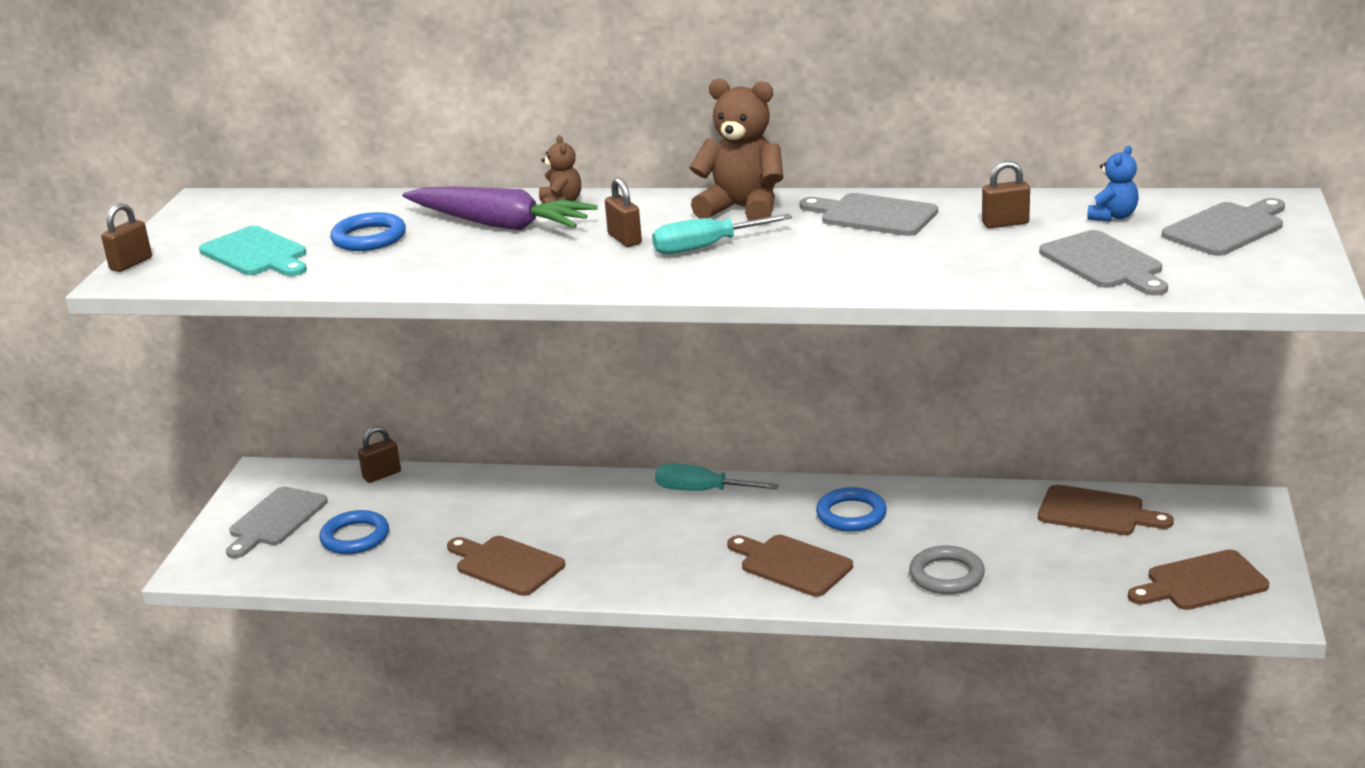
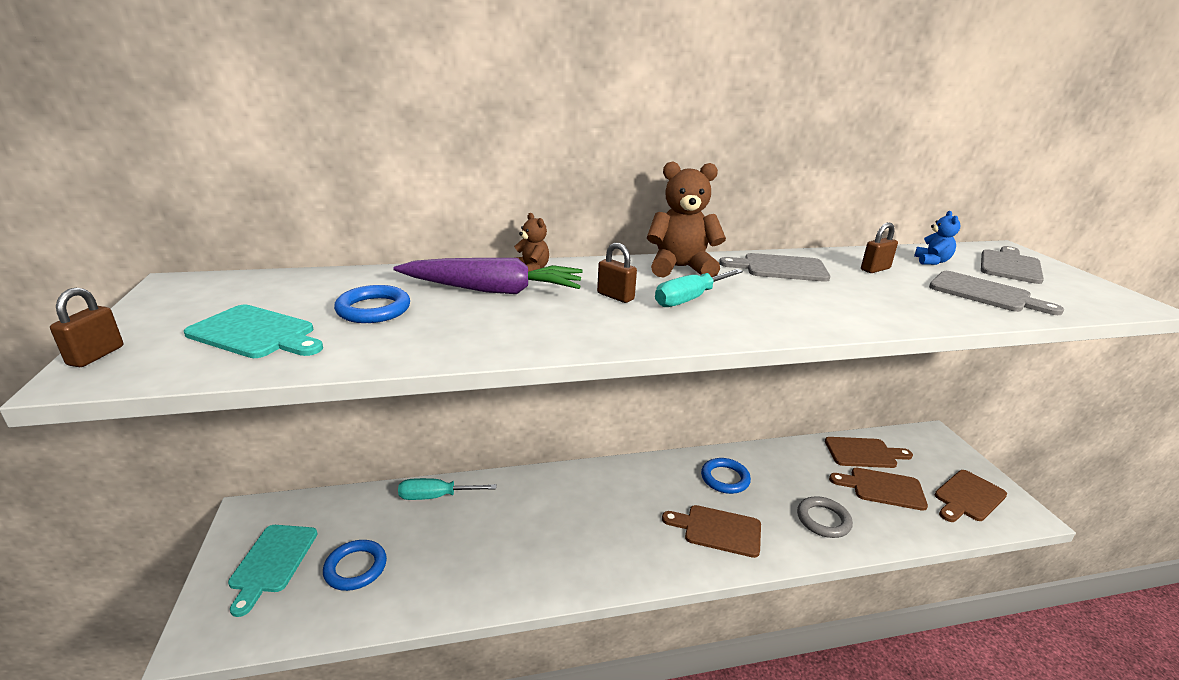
camera: 25 degrees left, 0 degrees up
grey cutting board [226,487,328,558] -> turquoise cutting board [228,525,317,617]
brown padlock [358,426,401,483] -> none
brown cutting board [447,536,565,596] -> brown cutting board moved to [829,468,928,511]
turquoise screwdriver [655,463,778,491] -> turquoise screwdriver moved to [398,478,497,500]

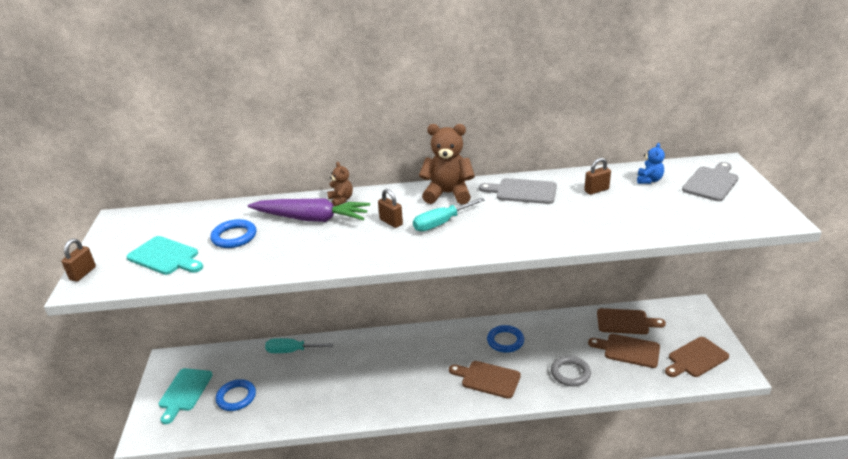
camera: 10 degrees right, 5 degrees up
grey cutting board [929,271,1064,315] -> none

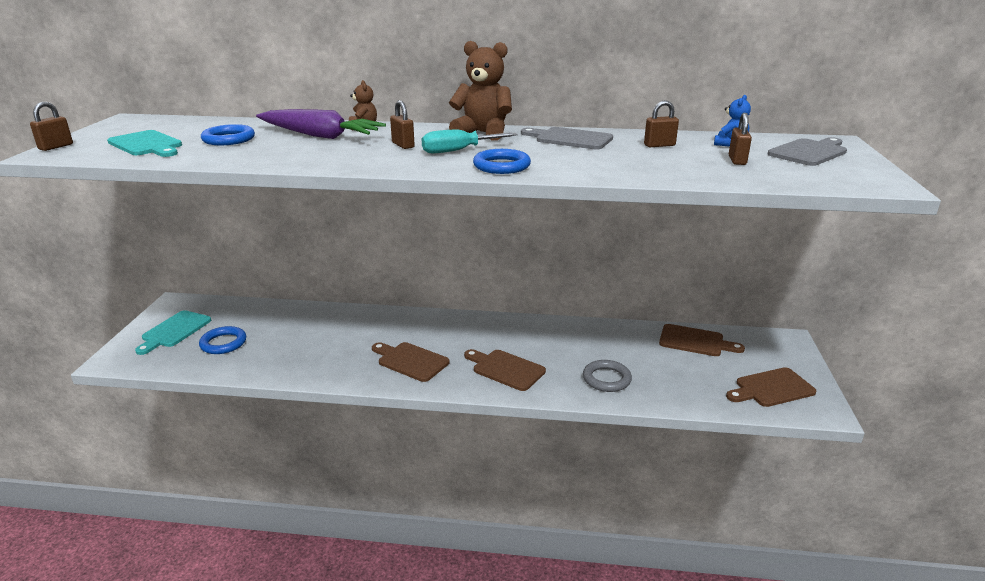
camera: 10 degrees right, 5 degrees down
turquoise screwdriver [265,338,334,353] -> none
blue ring [487,325,524,353] -> blue ring moved to [473,149,531,174]
brown cutting board [588,334,660,368] -> brown cutting board moved to [372,342,450,382]
none -> brown padlock [729,113,752,165]

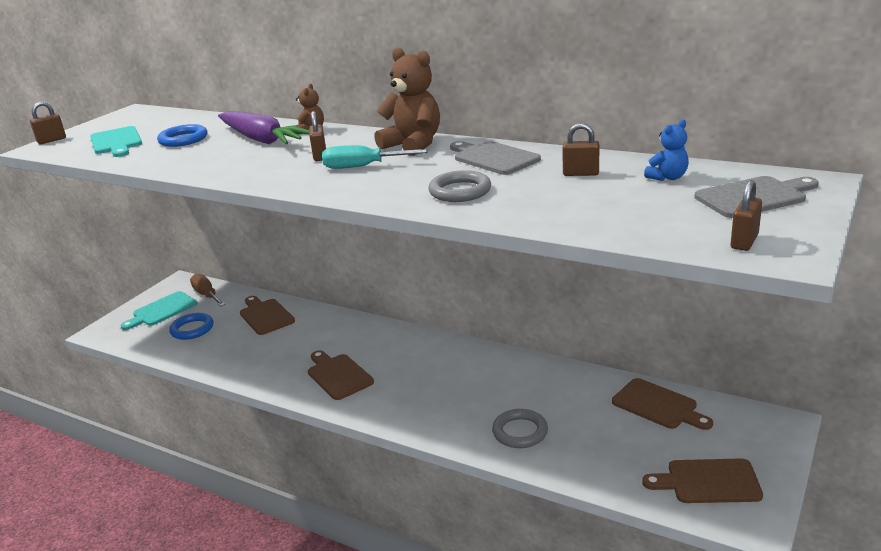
camera: 25 degrees right, 0 degrees up
brown cutting board [464,349,546,391] -> brown cutting board moved to [240,296,295,335]
blue ring [473,149,531,174] -> none
brown padlock [729,113,752,165] -> brown padlock moved to [731,180,762,251]
none -> brown screwdriver [190,274,225,306]
none -> grey ring [428,170,491,202]

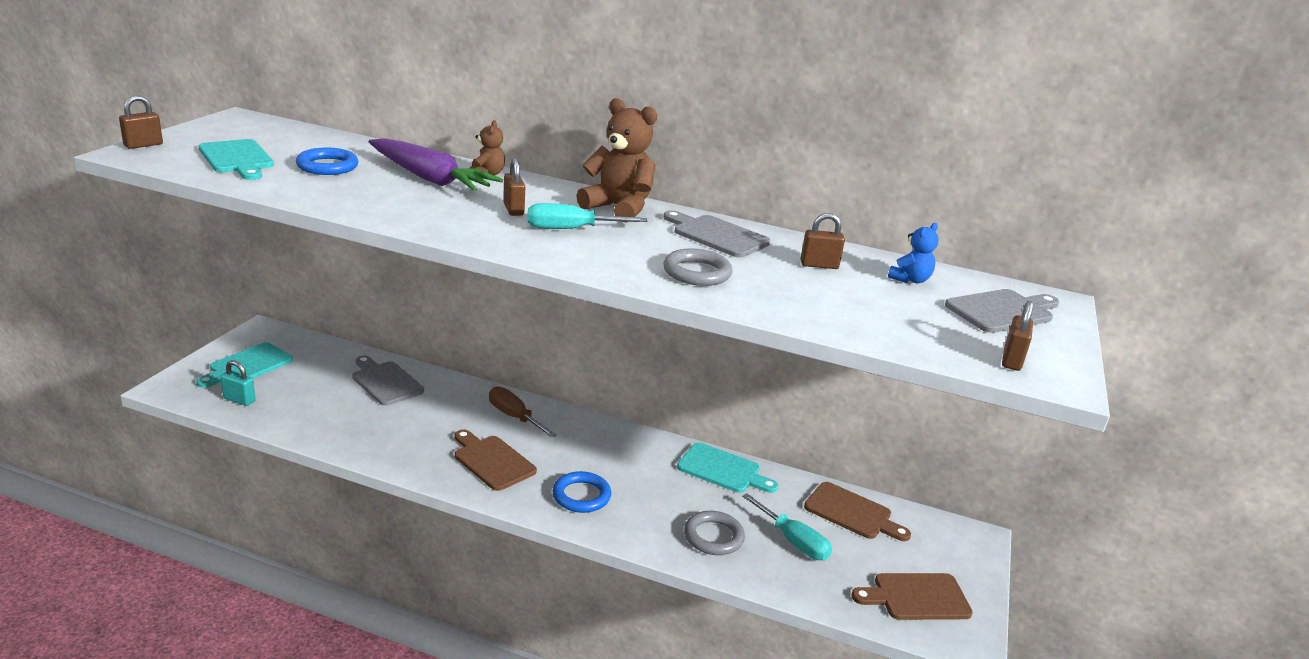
camera: 15 degrees left, 0 degrees up
blue ring [169,313,213,340] -> blue ring moved to [552,471,611,513]
brown screwdriver [190,274,225,306] -> brown screwdriver moved to [489,386,557,438]
brown cutting board [240,296,295,335] -> grey cutting board [352,356,424,406]
none -> turquoise padlock [221,360,256,406]
none -> turquoise cutting board [677,443,778,493]
none -> turquoise screwdriver [742,494,832,560]

